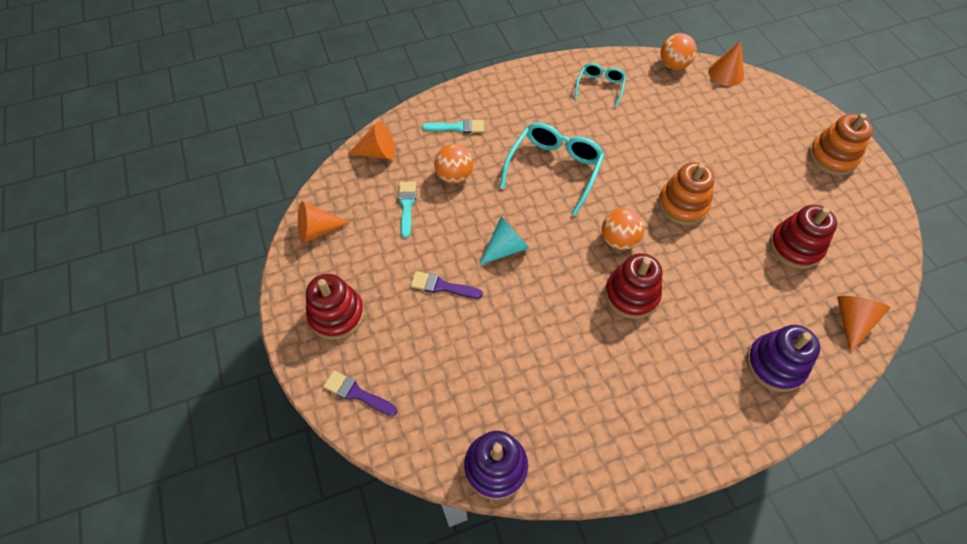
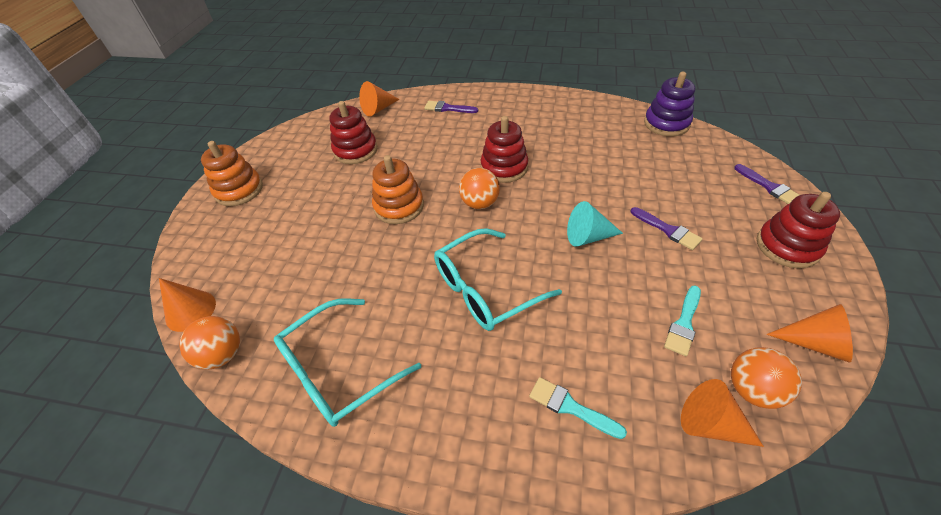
camera: 145 degrees left, 10 degrees down
orange ball [434,144,473,183] -> orange ball moved to [731,347,802,409]
turquoise glasses [575,63,626,108] -> turquoise glasses [274,298,421,427], size x1.75
purple stacking toy [746,325,820,392] -> purple brush [424,101,478,113]

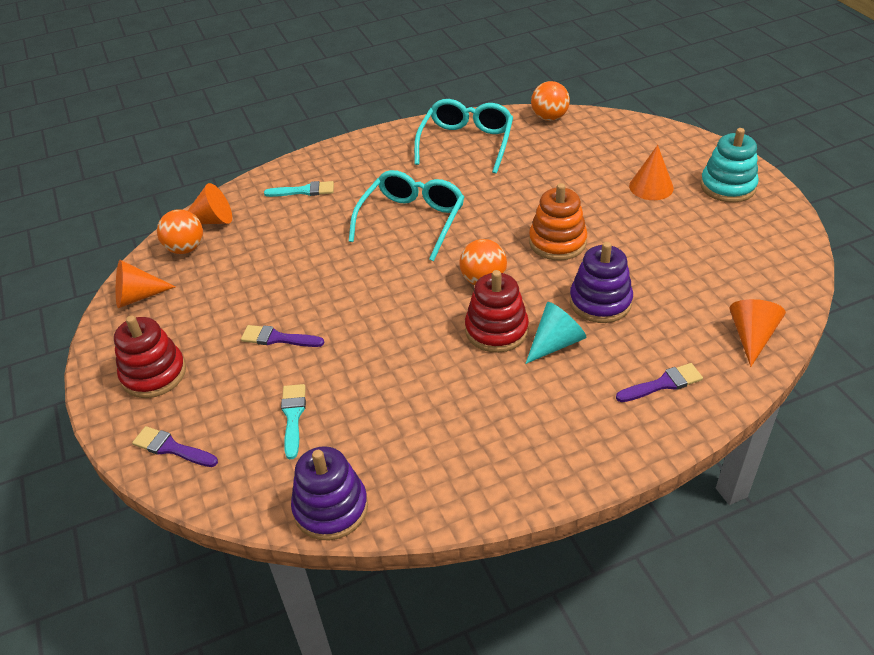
camera: 145 degrees right, 5 degrees down
orange cone [159,278,216,332] -> orange cone moved to [629,145,674,200]
orange stacking toy [201,141,263,206] -> turquoise stacking toy [700,128,759,202]
red stacking toy [329,101,377,164] -> none
turquoise cone [567,201,623,247] -> turquoise cone moved to [525,302,586,364]
turquoise brush [664,286,701,356] -> turquoise brush moved to [281,384,306,459]
none -> purple stacking toy [570,242,633,323]

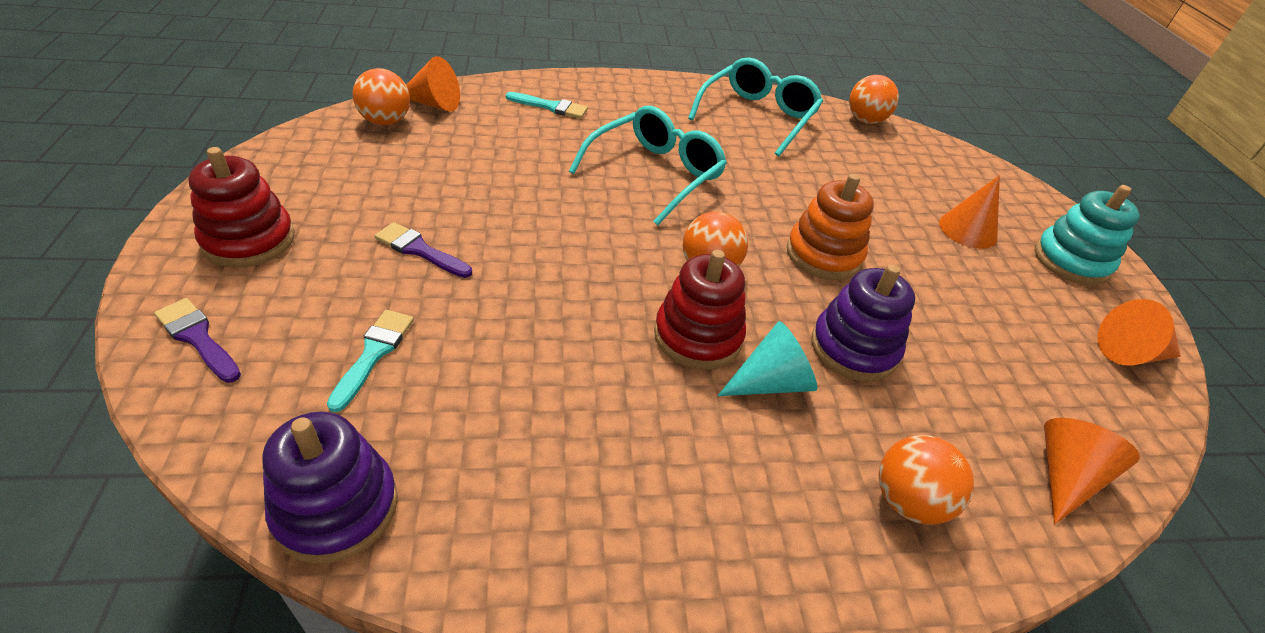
camera: 10 degrees right, 0 degrees up
orange cone [116,260,176,308] -> orange cone moved to [1097,299,1181,365]
purple brush [616,363,703,402] -> orange ball [879,435,974,525]

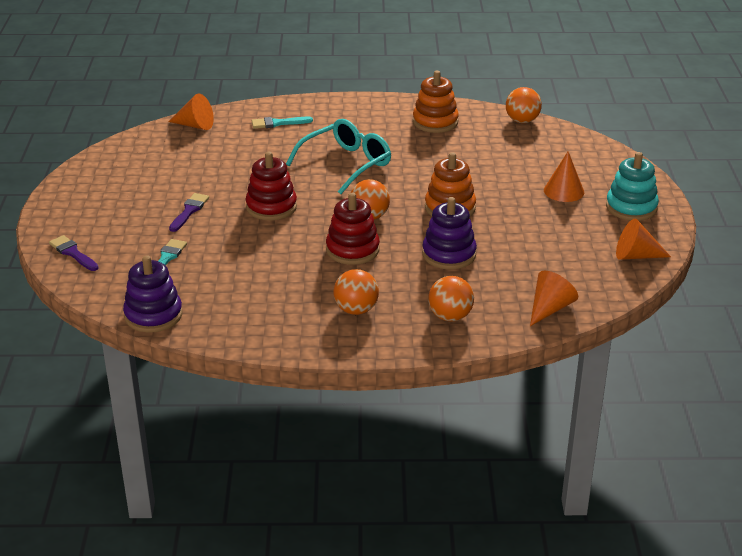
camera: 10 degrees right, 10 degrees down
red stacking toy [188,147,295,268] -> red stacking toy moved to [245,152,297,220]
orange ball [352,68,410,125] -> orange ball moved to [334,269,379,315]
purple brush [375,222,472,278] -> purple brush turned 75 degrees clockwise [169,193,209,232]
turquoise brush [506,92,588,119] -> turquoise brush turned 150 degrees clockwise [252,117,313,129]
turquoise glasses [688,58,823,156] -> orange stacking toy [413,71,459,133]
turquoise cone [717,321,817,396] -> none

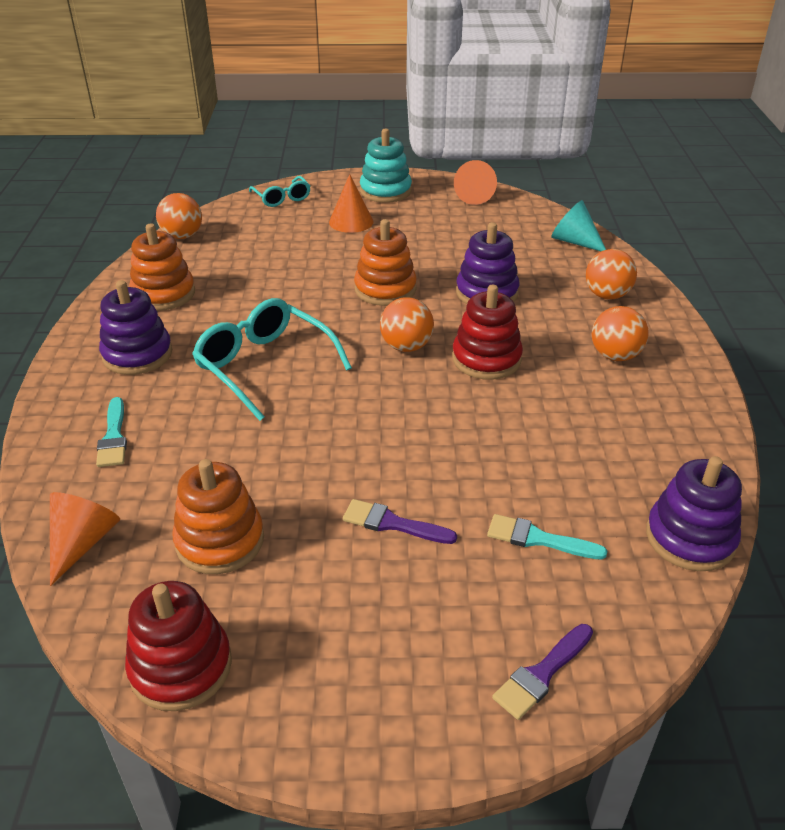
camera: 90 degrees left, 5 degrees up
red stacking toy [245,152,297,220] -> red stacking toy moved to [125,581,232,711]
orange cone [530,271,578,326] -> turquoise cone [551,200,606,251]
none -> purple stacking toy [99,280,172,375]
none -> orange stacking toy [172,459,264,574]
none -> turquoise glasses [249,176,311,207]

